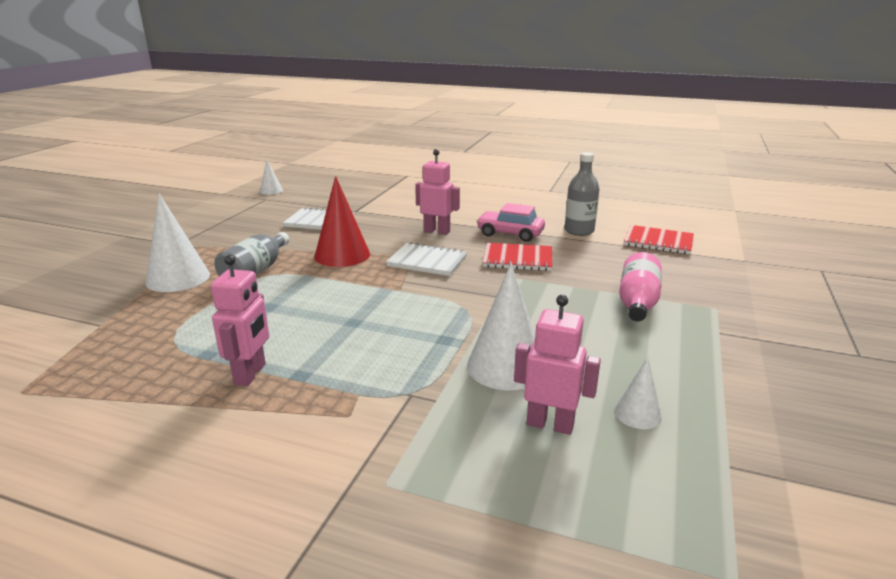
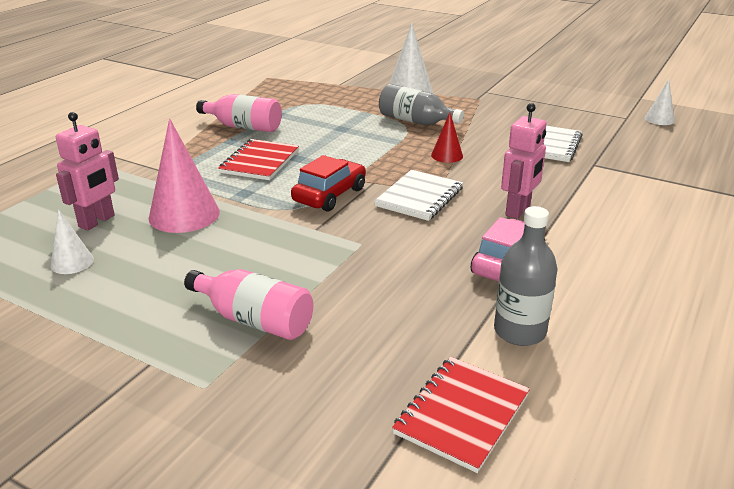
camera: 100 degrees right, 5 degrees up
pink robot [211,255,269,386] -> pink bottle [196,94,282,132]
red cone [314,176,370,267] -> red cone [431,112,463,163], size x0.53
white cone [467,263,535,390] -> pink cone [149,119,220,233]
red notebook [483,243,553,271] -> red notebook moved to [218,139,299,180]
none -> red car [291,155,366,212]

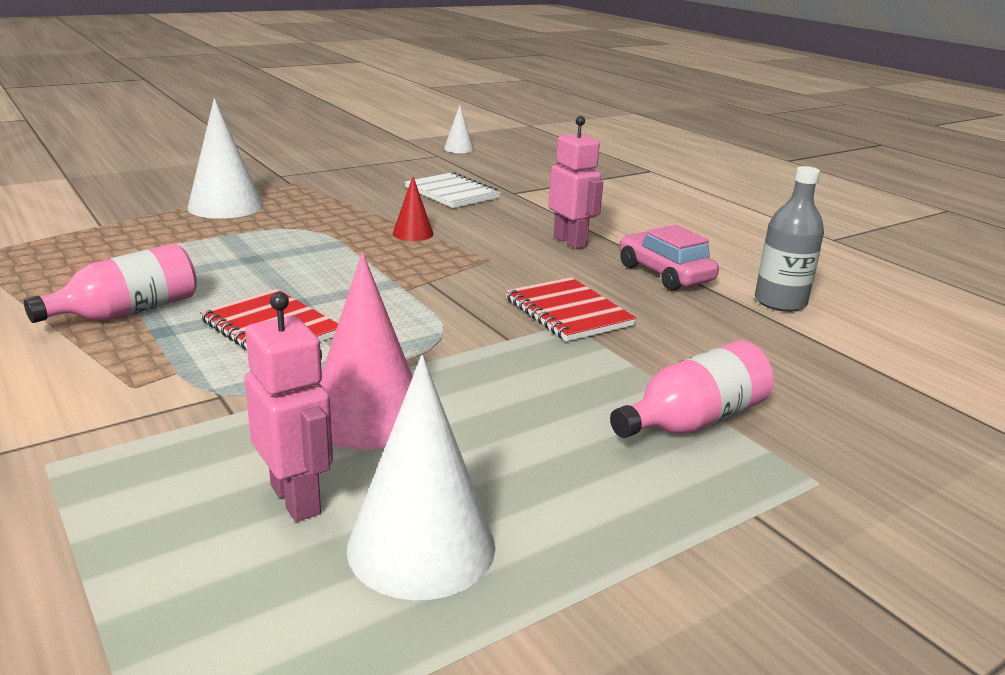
camera: 65 degrees left, 5 degrees down
white cone [50,210,94,274] -> white cone [347,355,495,600], size x1.88
red car [291,155,366,212] -> none
white notebook [374,170,463,221] -> none
grey bottle [379,84,464,125] -> none
red notebook [392,357,530,473] -> red notebook moved to [505,277,637,342]

